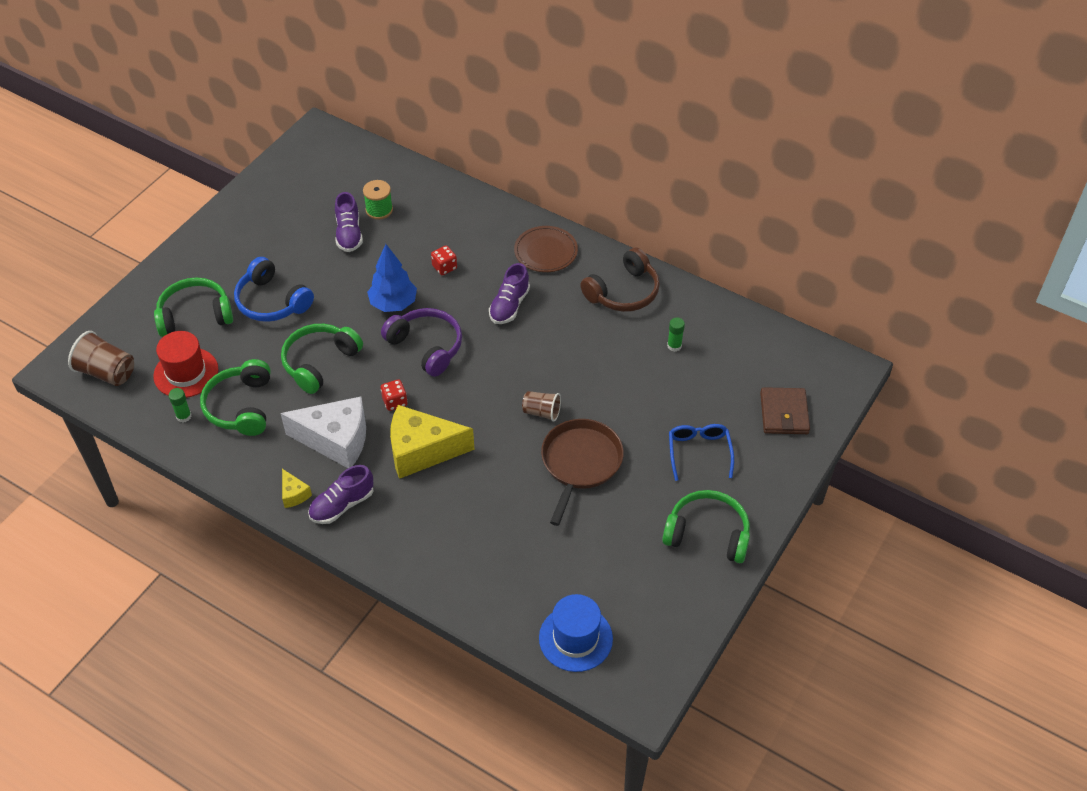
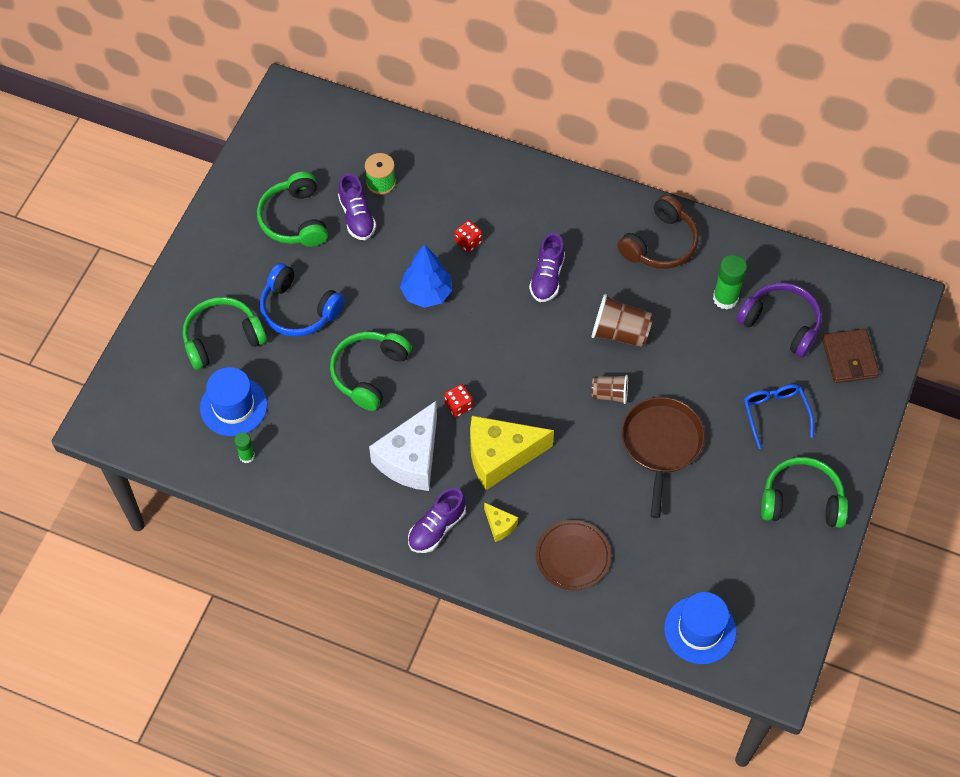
camera: 10 degrees left, 10 degrees up
brown cup [68,331,134,386] -> brown cup moved to [592,294,653,347]
red hat [153,331,218,398] -> blue hat [200,367,267,436]
green headphones [200,359,271,436] -> green headphones moved to [257,172,328,247]
white cheese [281,397,366,468] -> white cheese turned 120 degrees clockwise [369,401,437,491]
yellow cheese [282,469,312,508] -> yellow cheese moved to [484,502,518,542]
purple headphones [381,308,462,377] -> purple headphones moved to [737,283,822,357]
brown plate [514,226,578,272] -> brown plate moved to [536,520,611,590]
green glue stick [667,317,685,352] -> green glue stick [713,255,747,310], size x1.70

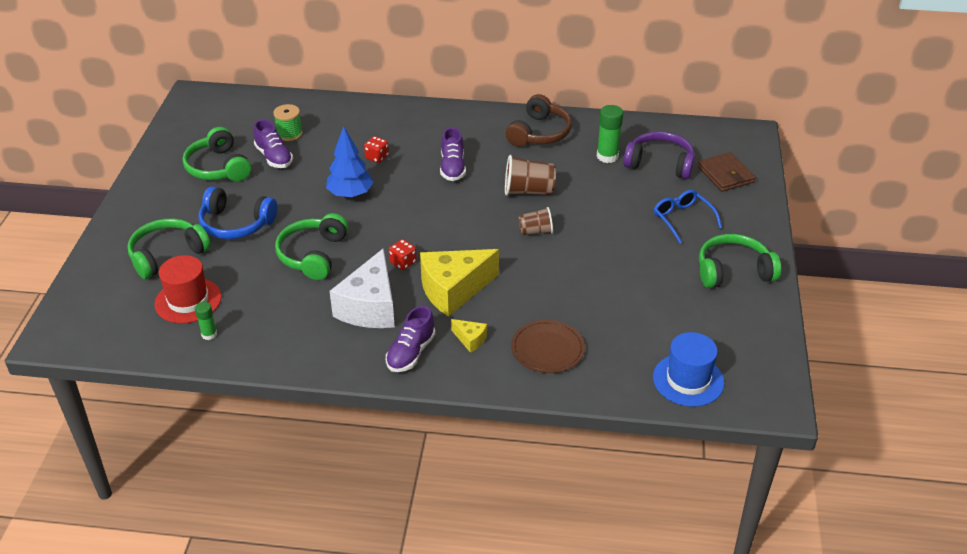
camera: 15 degrees left, 20 degrees down
blue hat [200,367,267,436] -> red hat [155,255,222,323]
brown pan [622,397,705,518] -> none

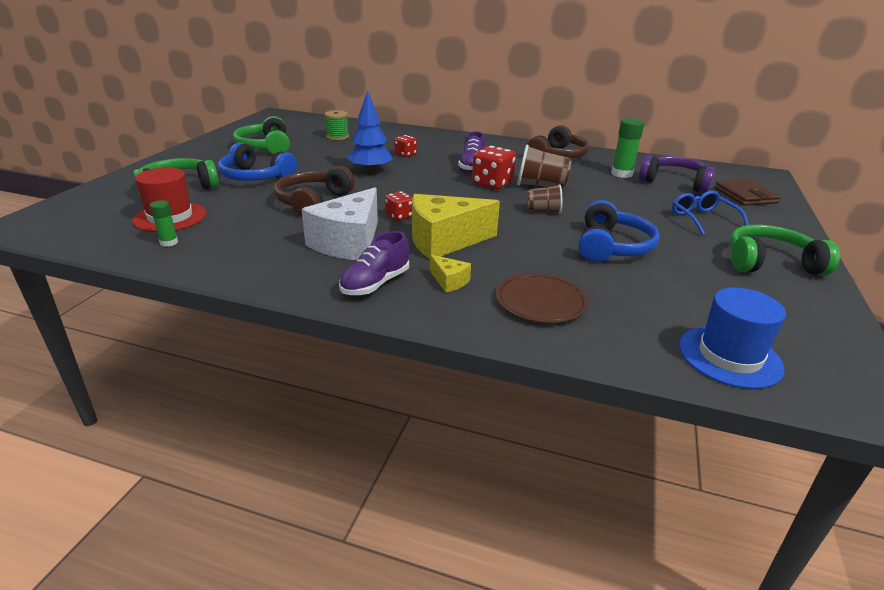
camera: 10 degrees right, 10 degrees down
purple shoe [253,119,293,168] -> none
green headphones [275,213,349,280] -> brown headphones [274,166,355,216]
none -> red dice [472,146,516,189]
none -> blue headphones [578,200,659,262]

